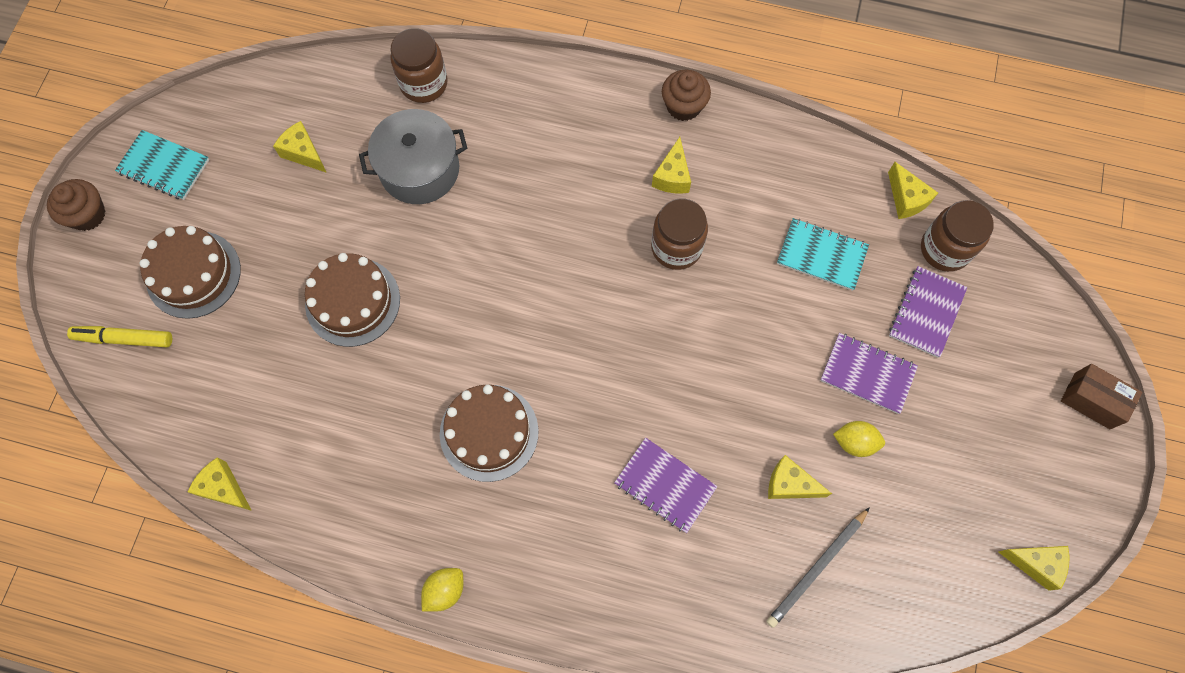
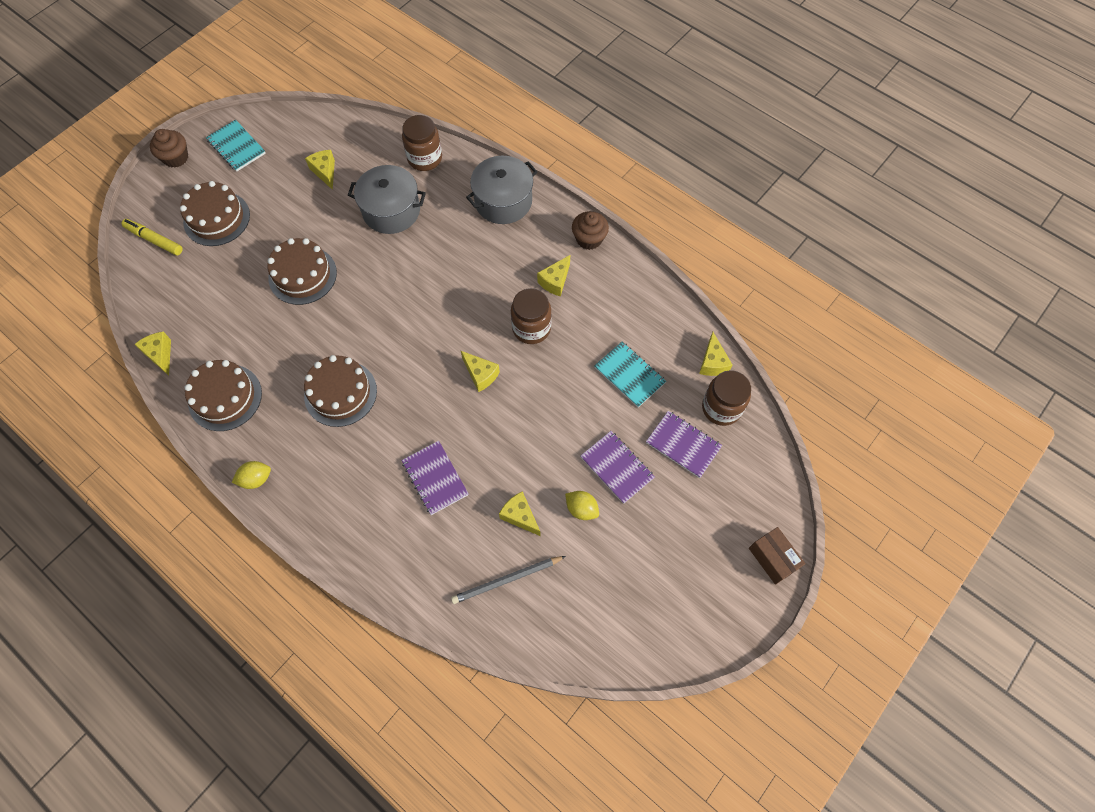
camera: 25 degrees right, 5 degrees down
purple notebook [889,266,967,358] -> purple notebook turned 75 degrees clockwise [646,411,722,478]
yellow cheese [998,546,1069,591] -> yellow cheese moved to [461,351,500,392]
none -> brown cake [184,360,262,431]
none -> grey pot [466,156,537,224]

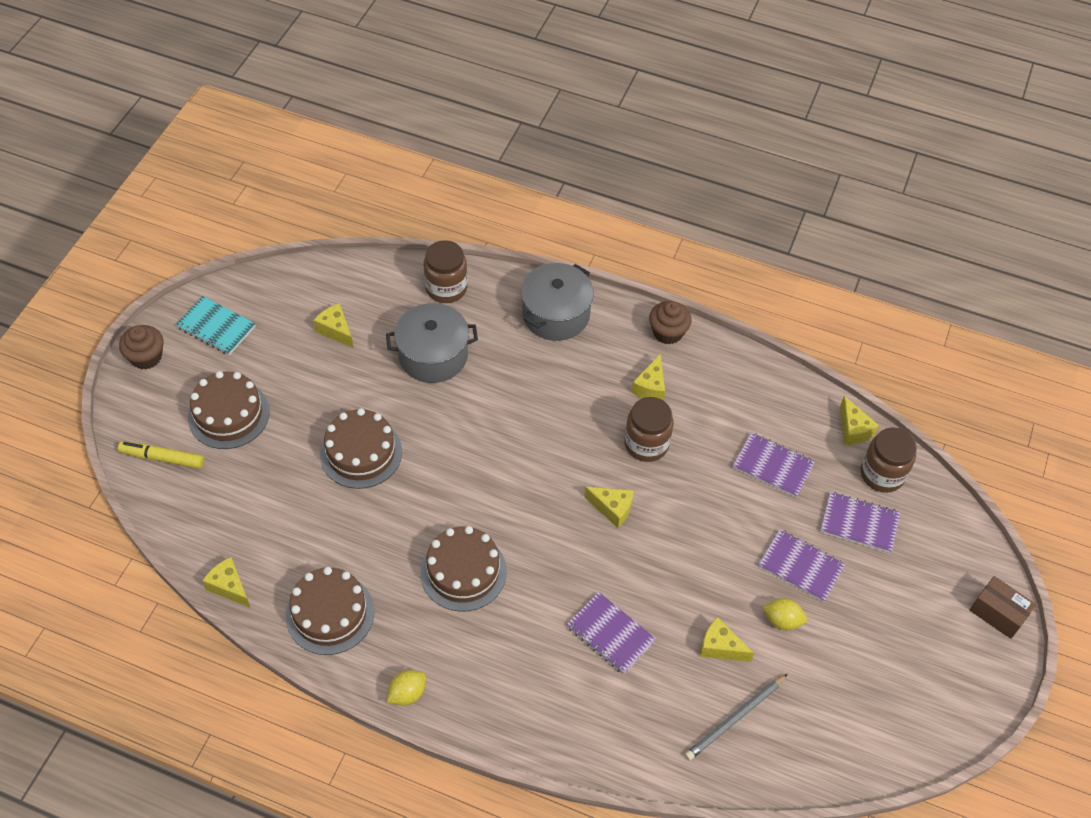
camera: 20 degrees left, 10 degrees down
turquoise notebook [594,342,666,407] -> purple notebook [732,432,815,497]

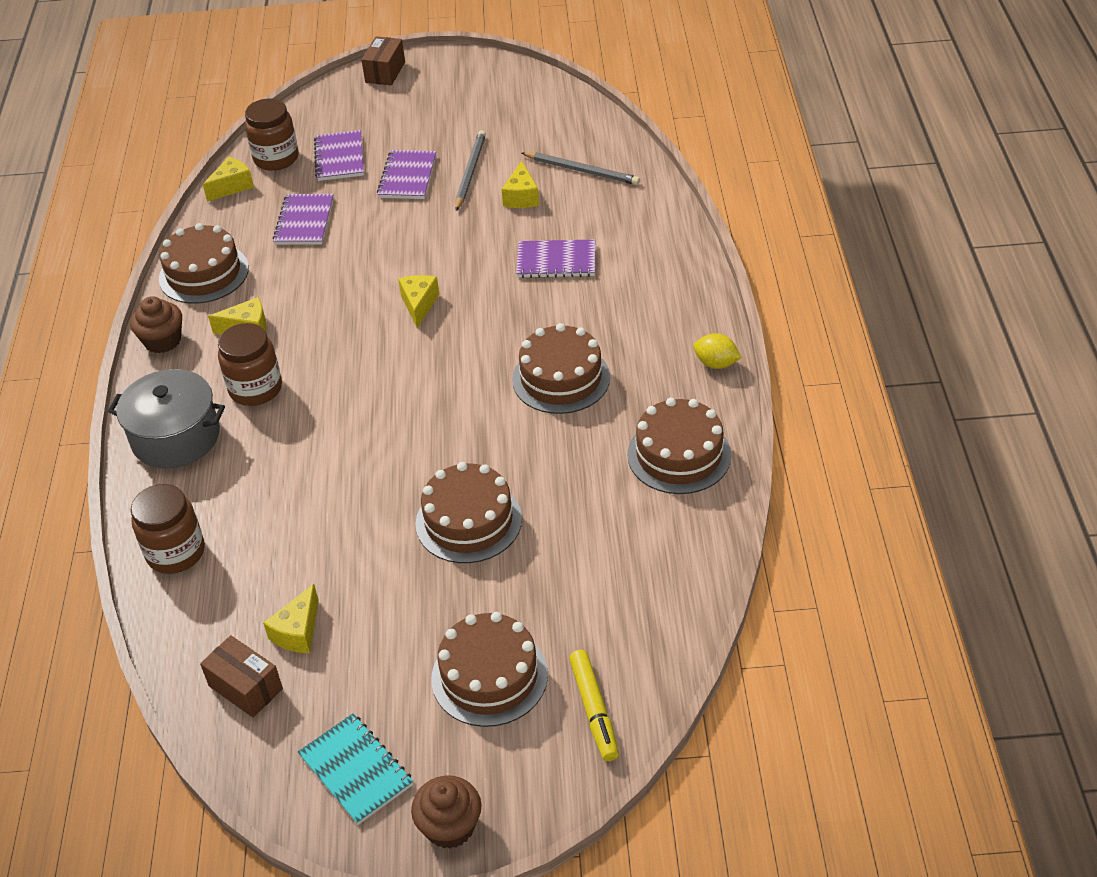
camera: 110 degrees left, 10 degrees down
turquoise notebook [176,296,256,355] -> turquoise notebook turned 45 degrees counterclockwise [298,713,413,825]
yellow cheese [202,557,251,608] -> none
grey pot [386,303,478,383] -> none
purple notebook [566,592,656,674] -> purple notebook turned 75 degrees clockwise [516,239,596,278]
brown jar [624,397,674,462] -> brown jar moved to [218,323,282,406]
yellow lemon [762,598,807,630] -> grey pencil [455,130,486,211]
none -> brown cake [159,223,249,304]
none -> brown box [200,635,283,718]

